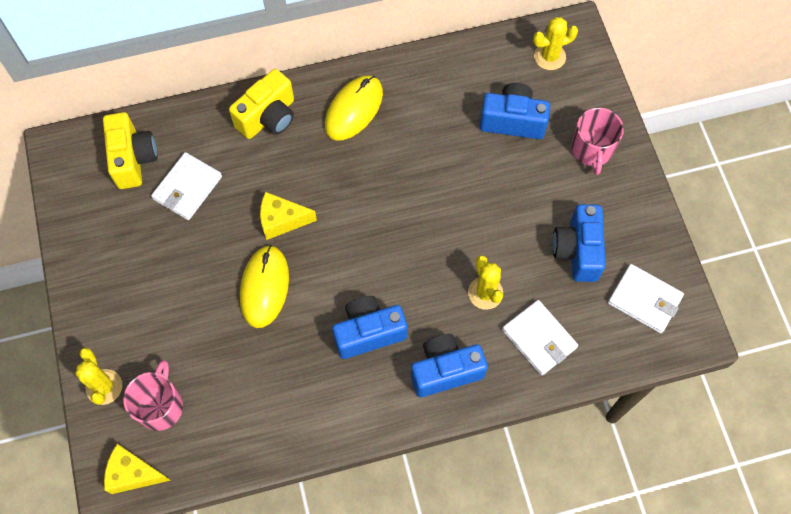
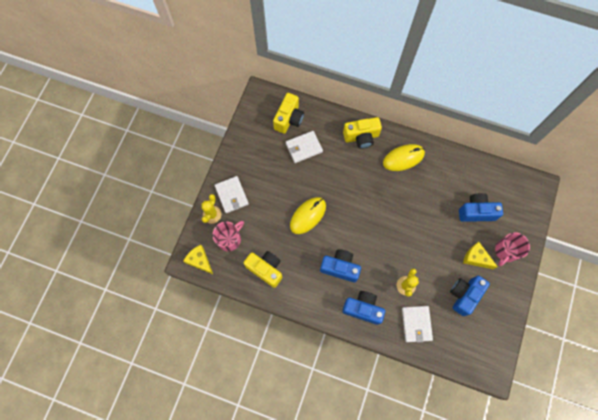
camera: 35 degrees right, 5 degrees up
yellow cheese [260,192,317,240] -> yellow cheese moved to [463,242,498,269]
blue camera [480,83,550,139] -> blue camera turned 45 degrees counterclockwise [459,193,503,222]
yellow cactus [533,17,578,70] -> none
white wallet [608,264,684,333] -> white wallet moved to [215,176,249,213]
none -> yellow camera [244,251,282,288]

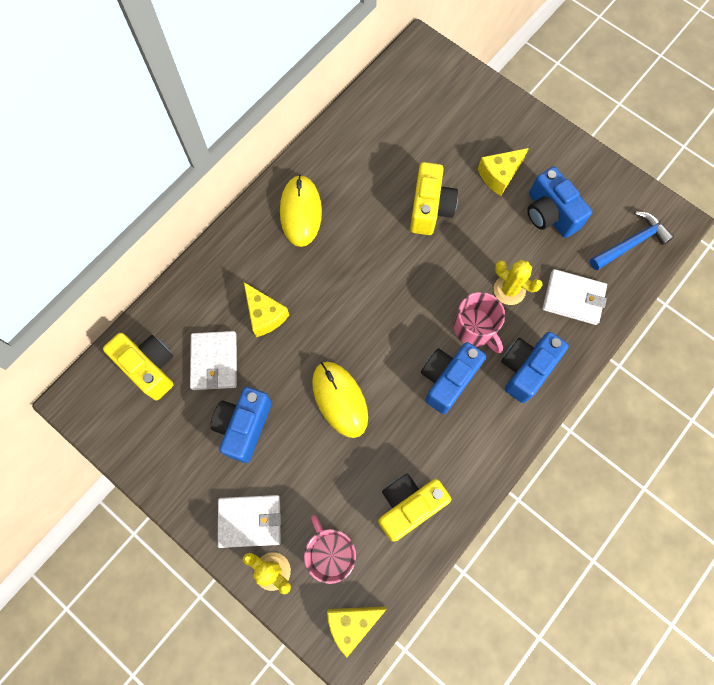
camera: 70 degrees left, 0 degrees up
yellow camera [343,117,382,149] -> yellow camera moved to [410,162,458,235]
blue camera [459,193,503,222] -> blue camera moved to [210,387,272,463]
pink mug [495,232,530,266] -> pink mug moved to [454,292,505,353]
none -> yellow cheese [244,282,289,337]
none -> blue hammer [590,211,674,270]

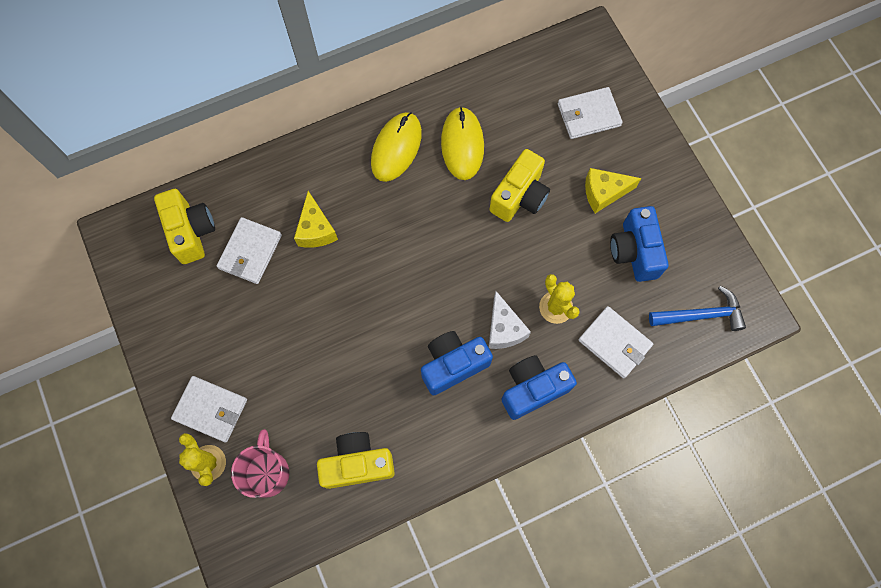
camera: 25 degrees right, 0 degrees up
blue camera [210,387,272,463] -> none
yellow mouse [312,362,368,438] -> yellow mouse moved to [441,106,484,180]
yellow cheese [327,606,387,657] -> none
pink mug [454,292,505,353] -> white cheese [489,291,531,349]
none -> white wallet [558,87,623,139]

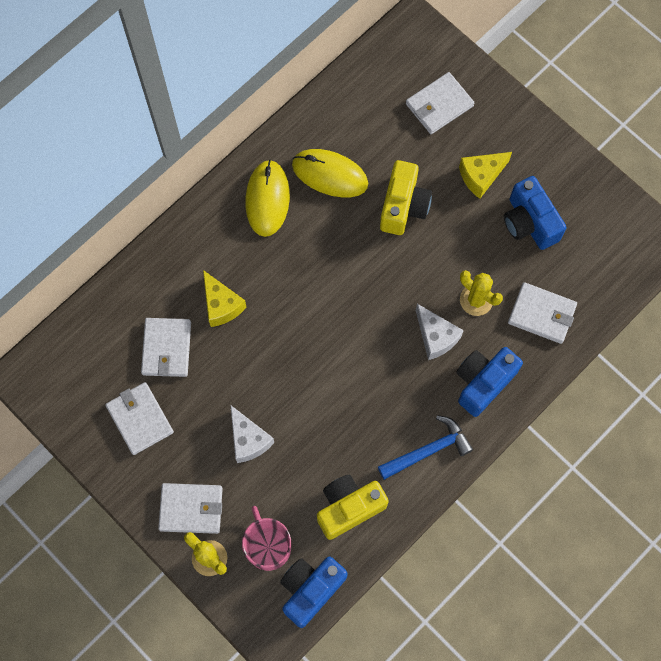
camera: 20 degrees left, 0 degrees up
yellow camera [154,189,215,264] -> none
blue camera [421,331,493,395] -> blue camera moved to [280,557,348,628]
yellow mouse [441,106,484,180] -> yellow mouse turned 45 degrees counterclockwise [292,149,368,197]
blue hammer [649,286,746,331] -> blue hammer moved to [378,415,473,480]
none -> white wallet [105,382,174,455]
none -> white cheese [231,406,274,463]

